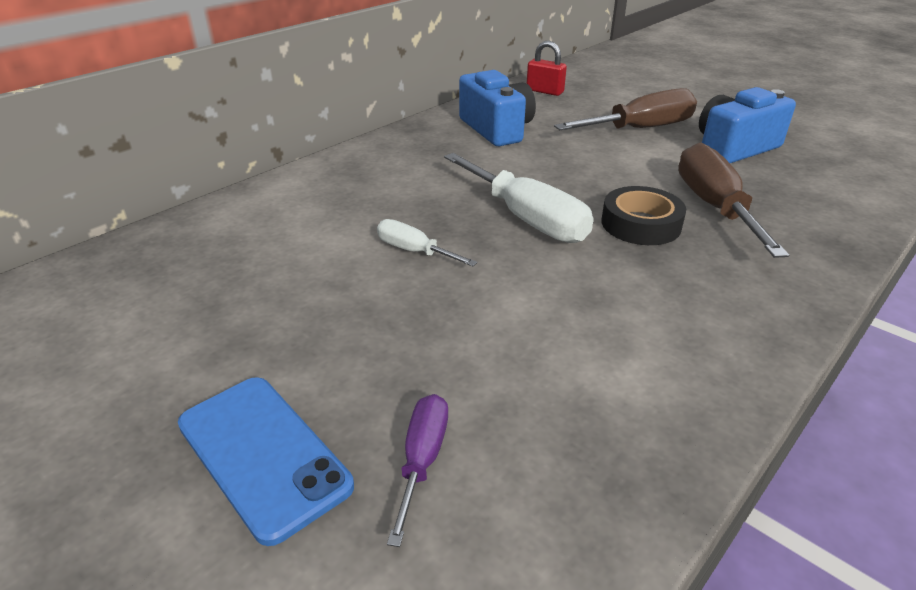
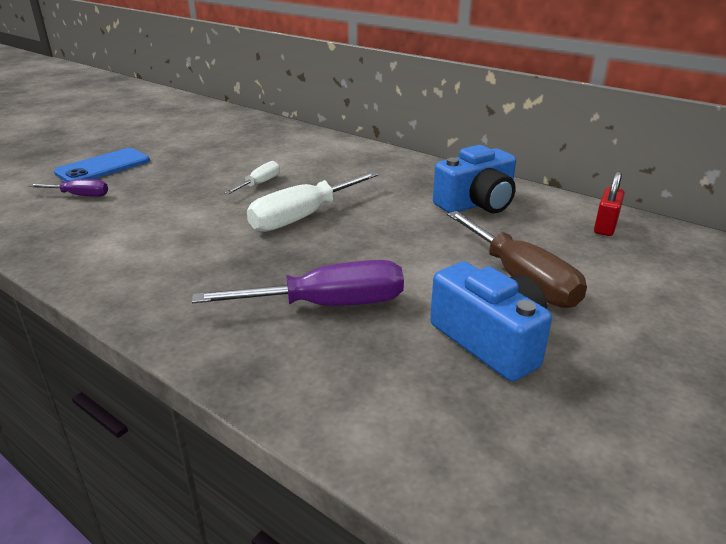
camera: 85 degrees right, 5 degrees down
black tape [601,186,686,245] -> none
brown screwdriver [678,143,789,258] -> purple screwdriver [192,260,404,306]

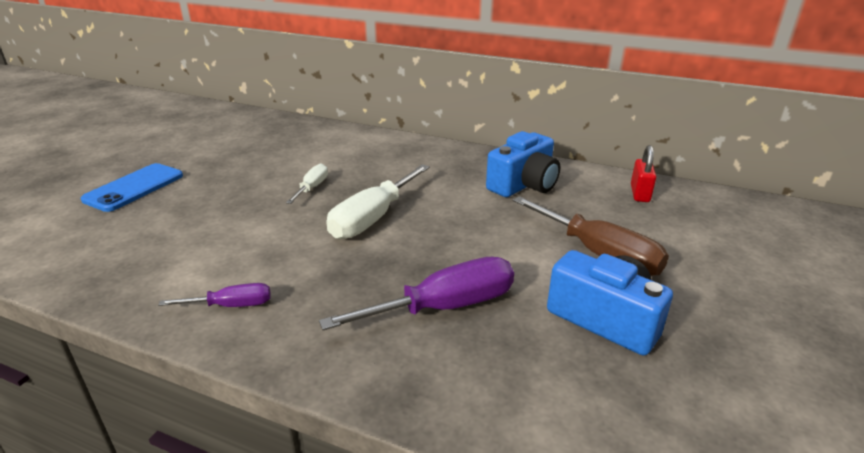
camera: 15 degrees left, 0 degrees up
purple screwdriver [28,179,108,197] -> purple screwdriver moved to [158,283,270,307]

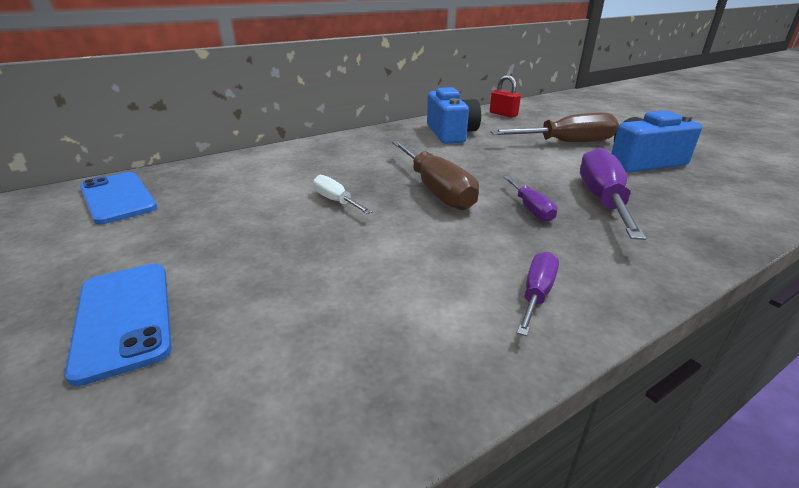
camera: 55 degrees left, 0 degrees up
white screwdriver [326,164,430,239] -> brown screwdriver [392,140,479,210]
none -> blue phone [80,172,157,224]
none -> purple screwdriver [503,176,557,222]

